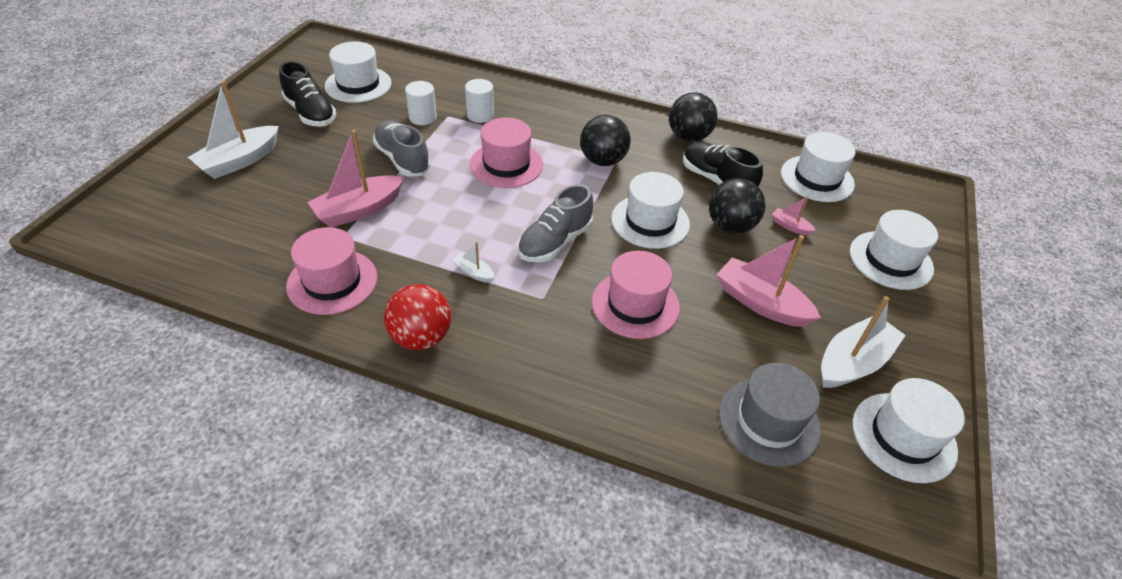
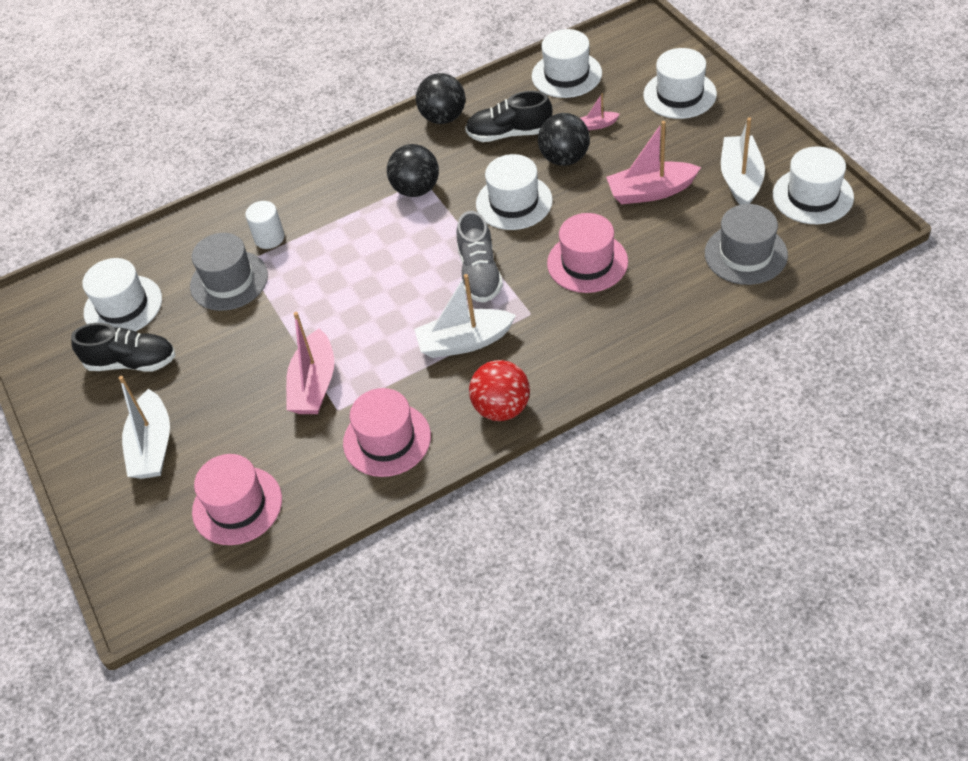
camera: 40 degrees left, 5 degrees up
grey shoe [373,120,431,176] -> none
white cylinder [405,81,437,125] -> grey hat [190,233,268,311]
white boat [452,242,495,283] -> white boat [414,274,516,358], size x2.13
pink hat [470,117,543,188] -> pink hat moved to [192,454,282,545]

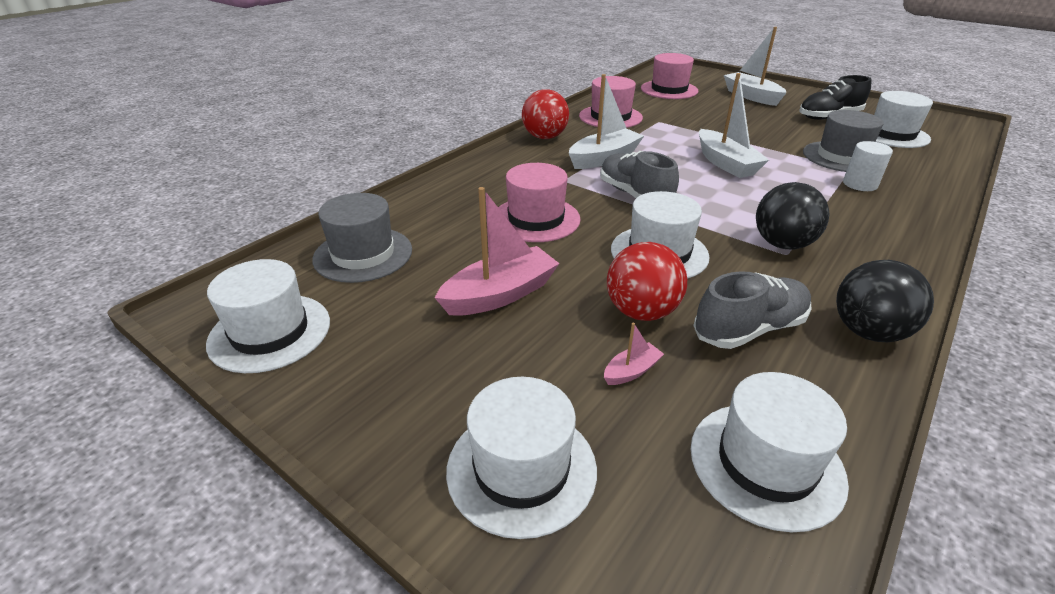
camera: 150 degrees right, 15 degrees down
pink boat [286,312,334,414] -> none
black shoe [465,90,552,142] -> grey shoe [693,271,812,349]
black ball [538,113,590,166] -> red ball [607,242,687,321]
white boat [721,117,765,205] -> white boat moved to [699,73,769,178]

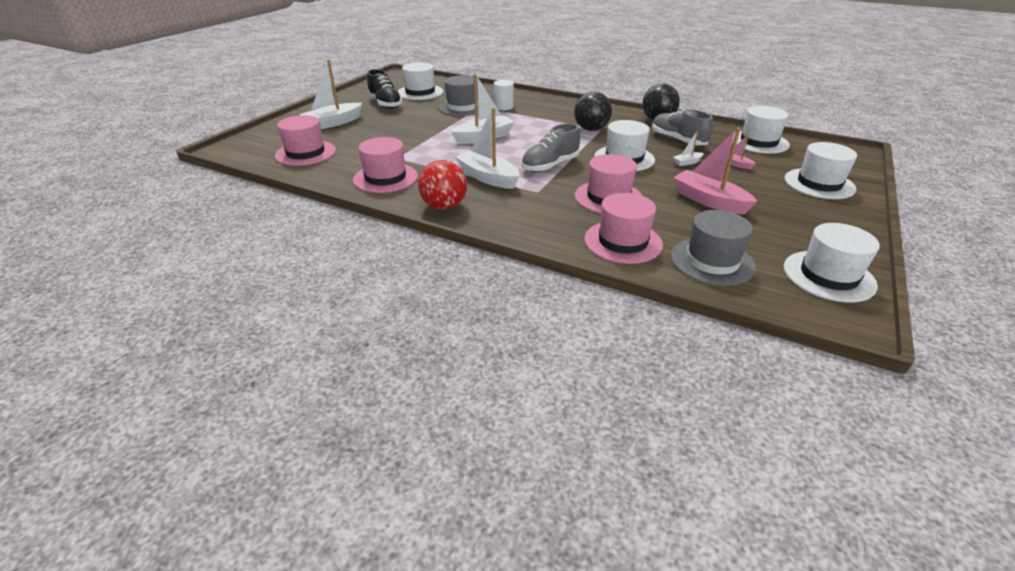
camera: 100 degrees left, 0 degrees up
red ball [607,242,687,321] -> white boat [673,131,704,166]
none -> pink hat [584,193,663,264]

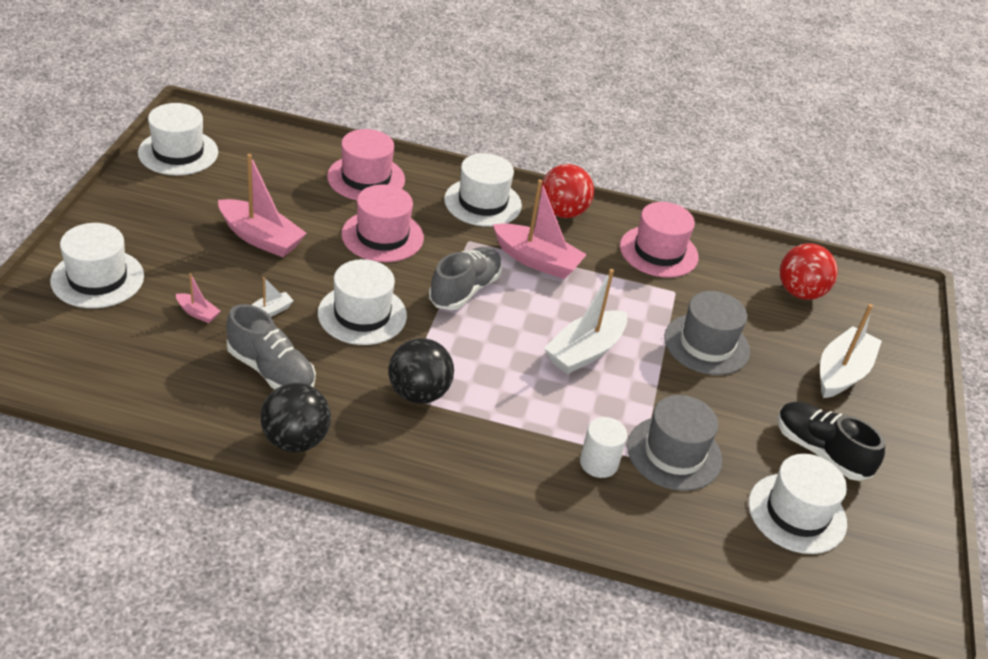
camera: 160 degrees right, 5 degrees up
pink hat [275,115,336,166] -> red ball [780,243,838,300]
white boat [455,107,520,189] -> pink boat [493,180,587,279]
grey hat [671,210,756,286] -> grey hat moved to [664,291,750,375]
white hat [732,106,790,154] -> white hat moved to [444,153,522,227]

